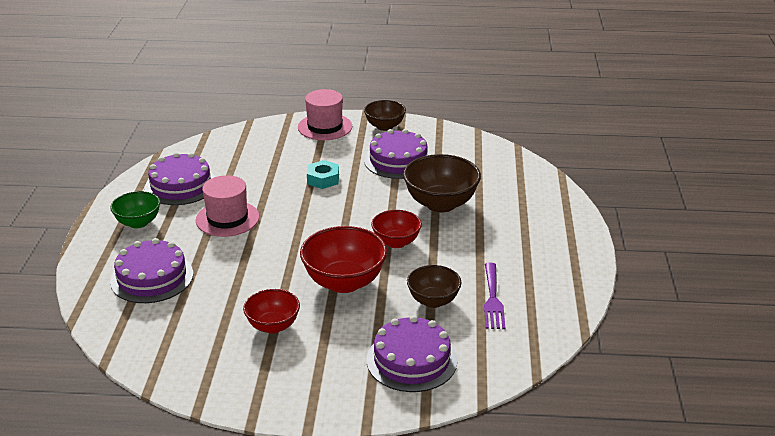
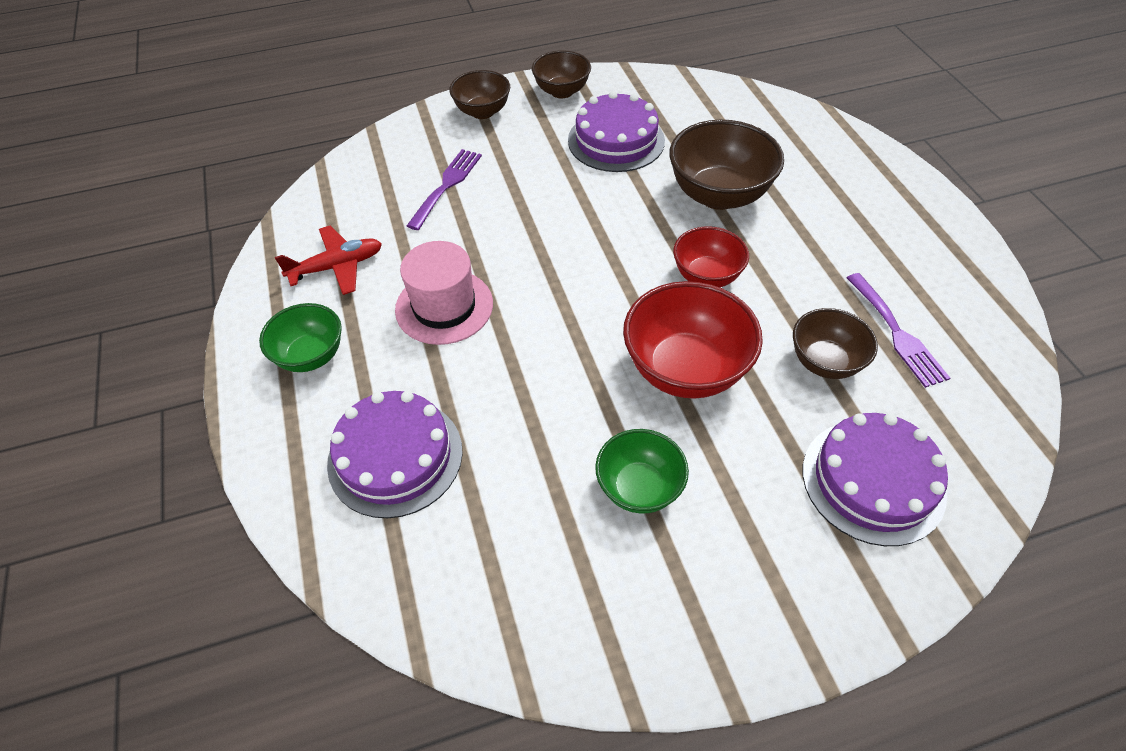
camera: 20 degrees left, 20 degrees up
purple cake [145,152,215,205] -> red plane [275,225,382,295]
red bowl [243,289,300,334] -> green bowl [595,429,689,513]
pink hat [298,89,352,140] -> brown bowl [449,70,510,119]
turquoise nut [307,160,339,189] -> none
none -> purple fork [407,149,482,230]

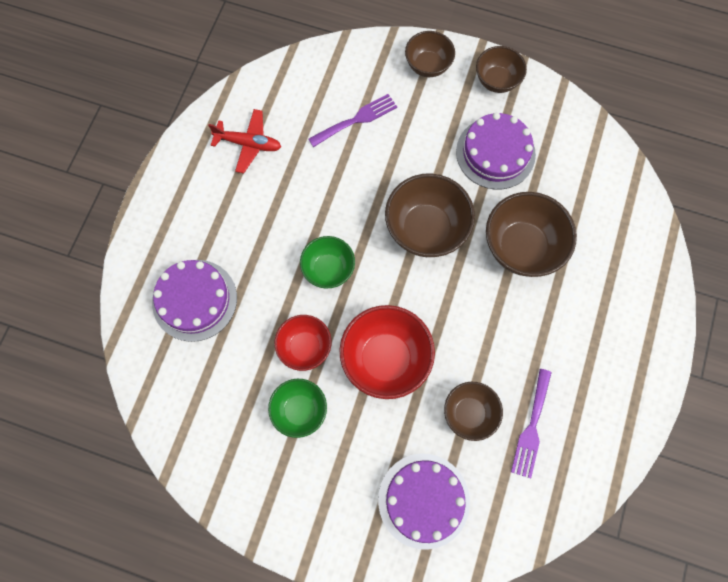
camera: 35 degrees right, 20 degrees up
green bowl [259,303,342,372] -> green bowl moved to [300,236,355,288]
pink hat [395,241,493,345] -> none
red bowl [673,226,749,287] -> red bowl moved to [274,315,332,371]
none -> brown bowl [385,173,475,257]

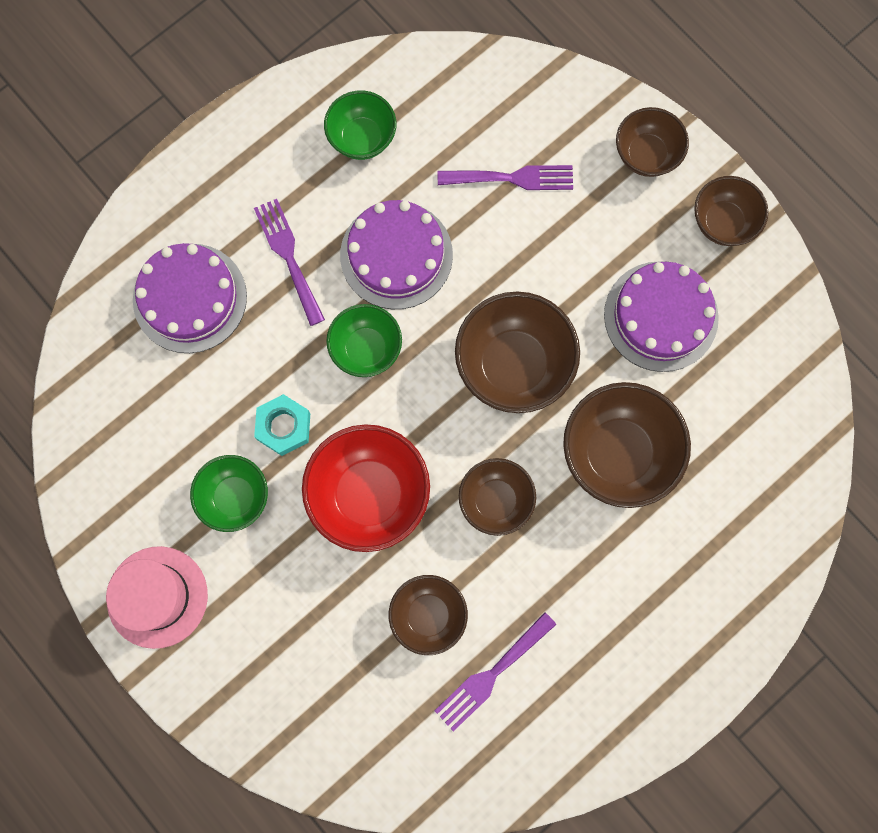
camera: 30 degrees right, 5 degrees up
red plane [208,109,281,173] -> green bowl [324,91,396,160]
red bowl [274,315,332,371] -> turquoise nut [254,394,310,456]
purple cake [378,453,470,550] -> purple cake moved to [340,200,453,309]
none -> pink hat [106,546,208,649]
none -> purple fork [254,199,325,326]
none -> brown bowl [459,458,536,536]

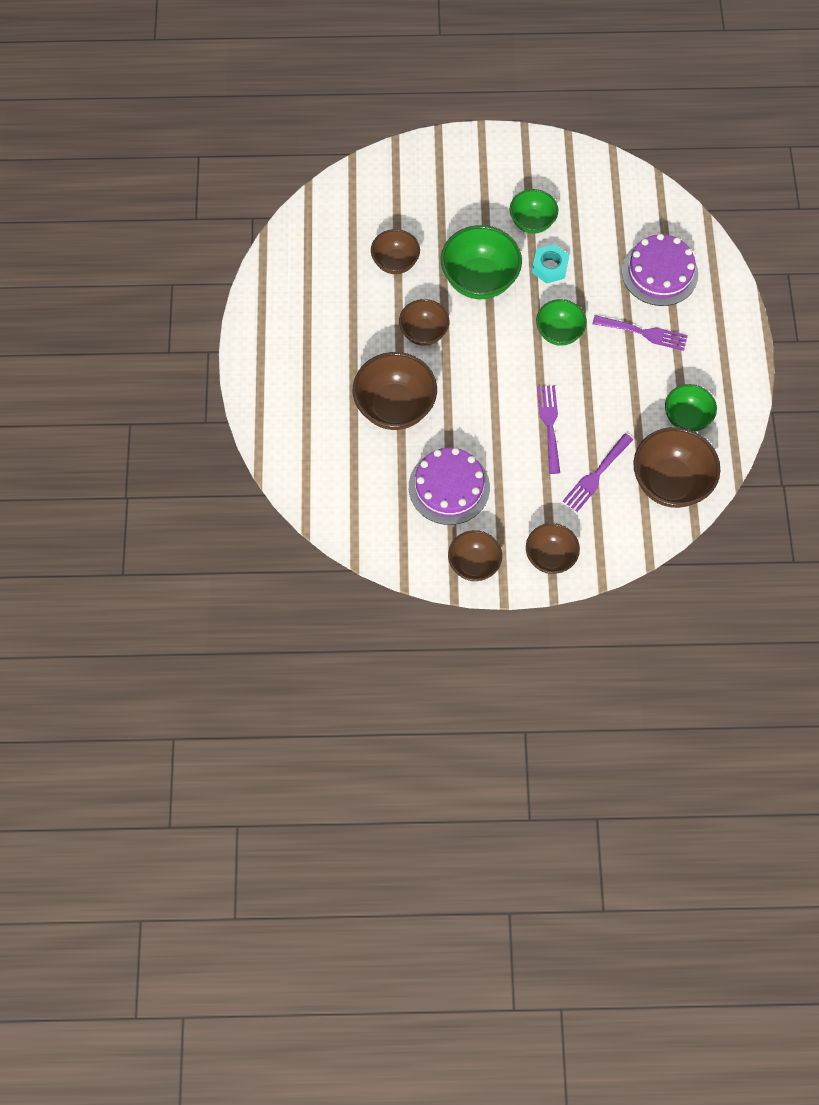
camera: 130 degrees right, 10 degrees down
pink hat [106,546,208,649] -> none
red bowl [302,424,430,552] -> green bowl [441,225,522,299]
purple cake [340,200,453,309] -> none
purple fork [435,612,557,731] -> purple fork moved to [537,385,560,474]
brown bowl [455,291,580,413] -> brown bowl moved to [633,427,720,508]

